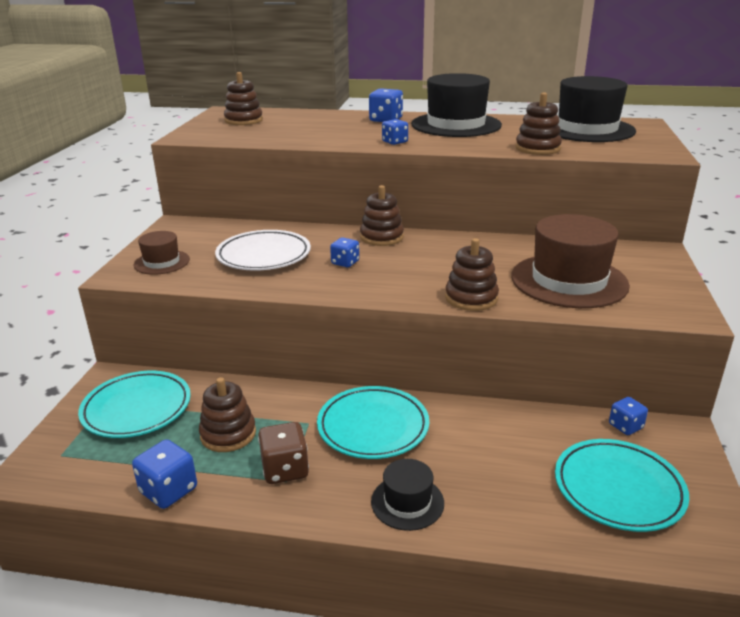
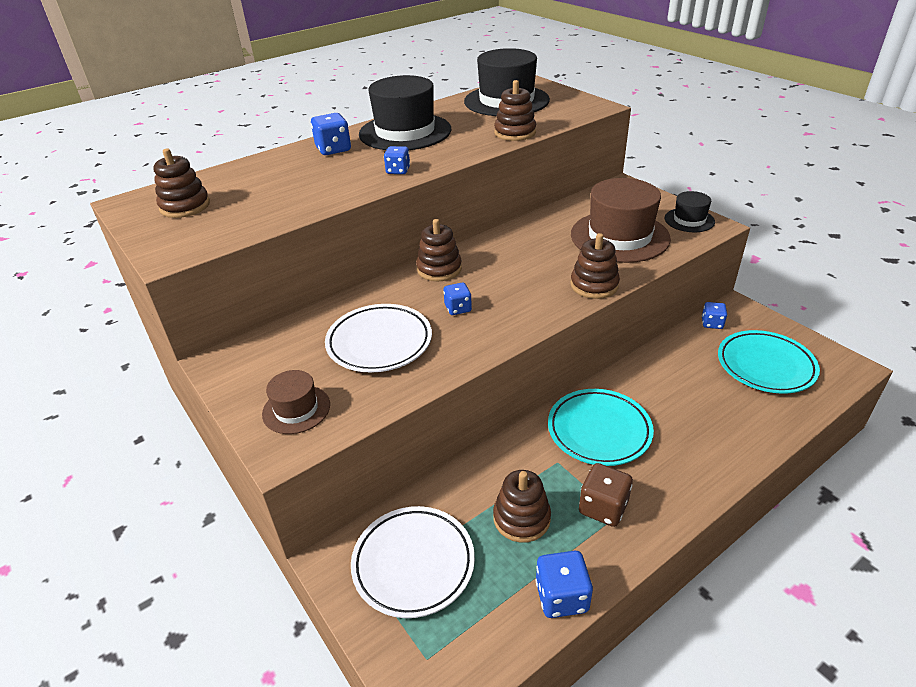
camera: 45 degrees left, 10 degrees up
turquoise plate [78,371,191,438] -> white plate [351,506,475,618]
black hat [371,459,444,531] -> black hat moved to [665,191,715,232]

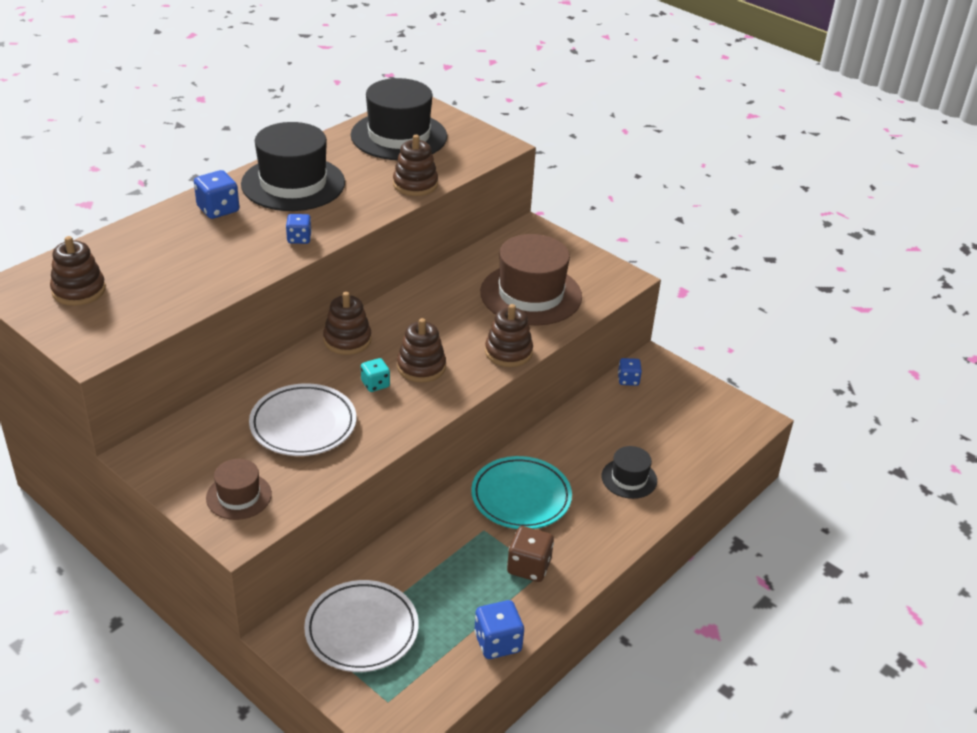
camera: 15 degrees left, 0 degrees up
blue dice [444,283,472,315] -> turquoise dice [361,358,390,392]
brown stacking toy [493,470,551,543] -> brown stacking toy moved to [397,318,446,383]
black hat [665,191,715,232] -> black hat moved to [602,446,657,499]
turquoise plate [718,330,820,394] -> none

